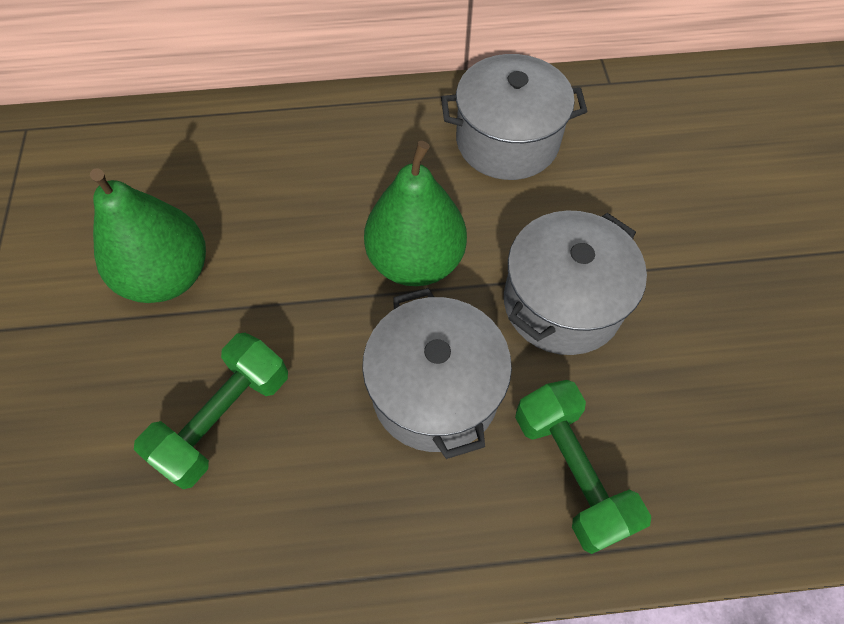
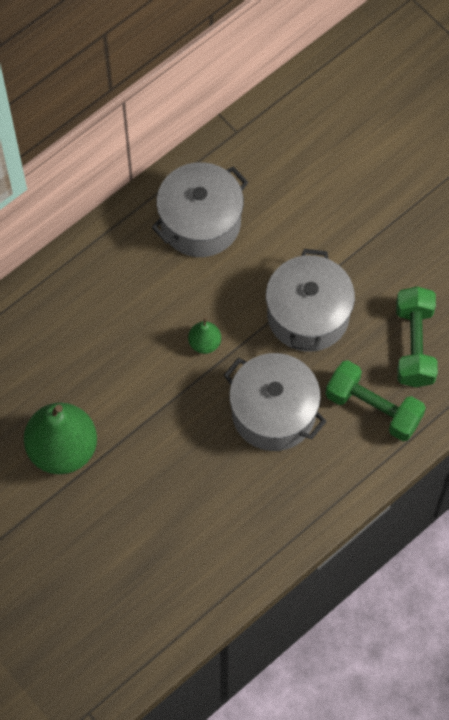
camera: 35 degrees left, 5 degrees up
green dumbbell [134,333,288,489] -> green dumbbell moved to [396,286,438,387]
green pear [364,141,467,286] -> green pear [188,317,221,354], size x0.47

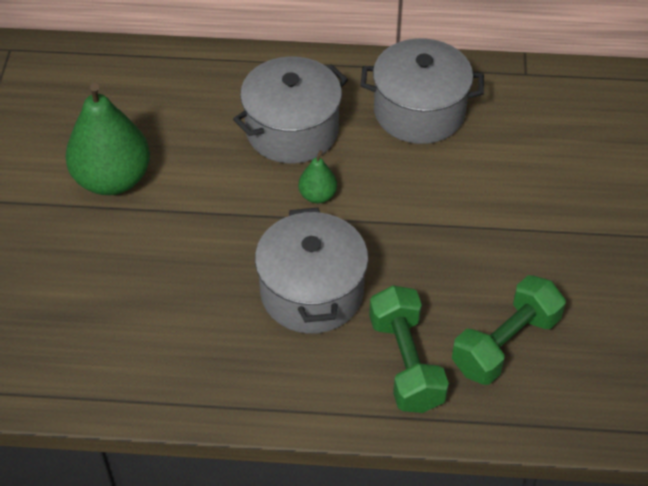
camera: 45 degrees right, 15 degrees down
grey pot [266,249,355,352] -> grey pot moved to [233,56,348,164]

